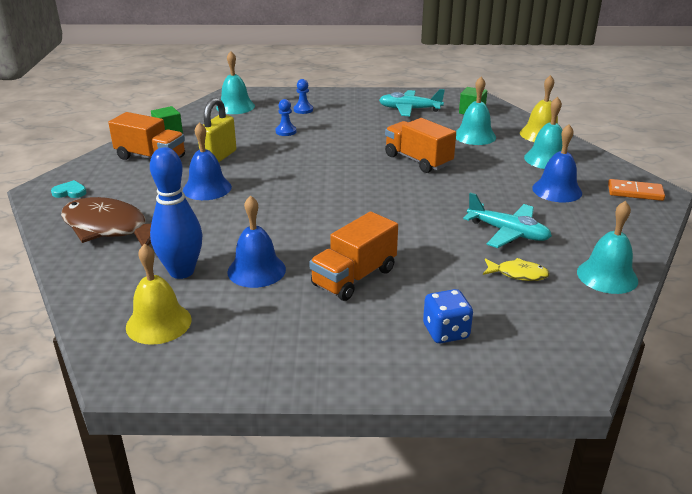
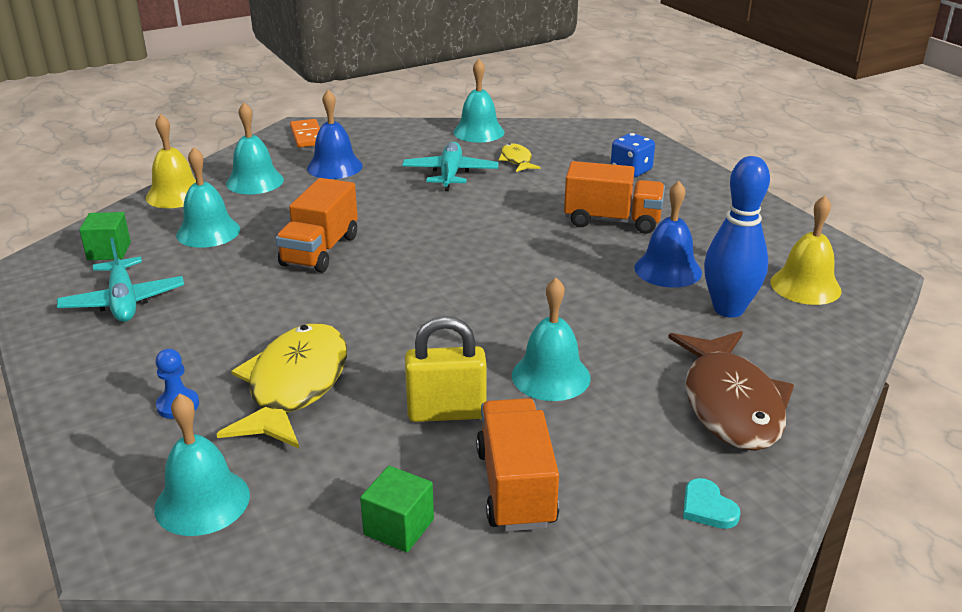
camera: 120 degrees left, 0 degrees up
blue bell [183,122,232,200] -> turquoise bell [512,278,590,401]
blue pawn [275,99,296,136] -> yellow fish [217,323,347,448]

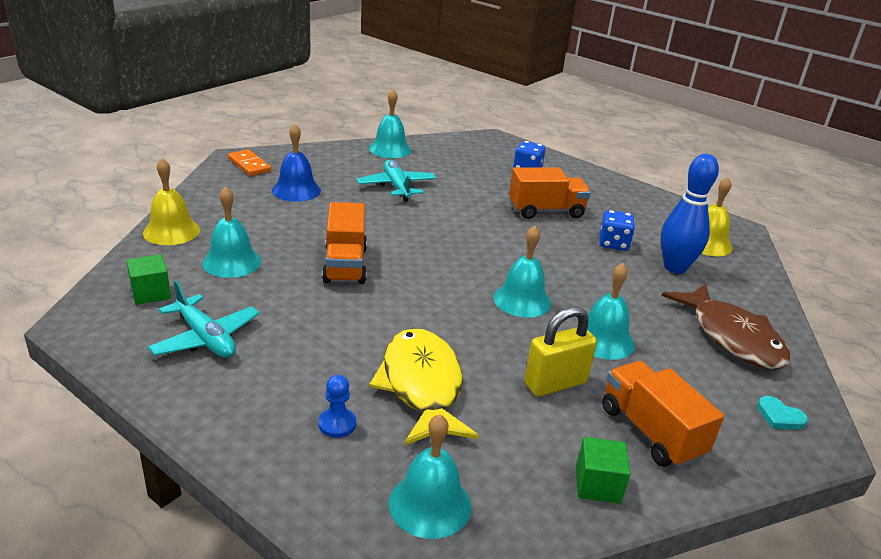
camera: 25 degrees left, 0 degrees up
turquoise bell [226,102,284,194] -> turquoise bell moved to [493,226,551,318]
yellow fish [499,143,541,172] -> none
blue bell [634,181,702,288] -> blue dice [599,210,635,251]

